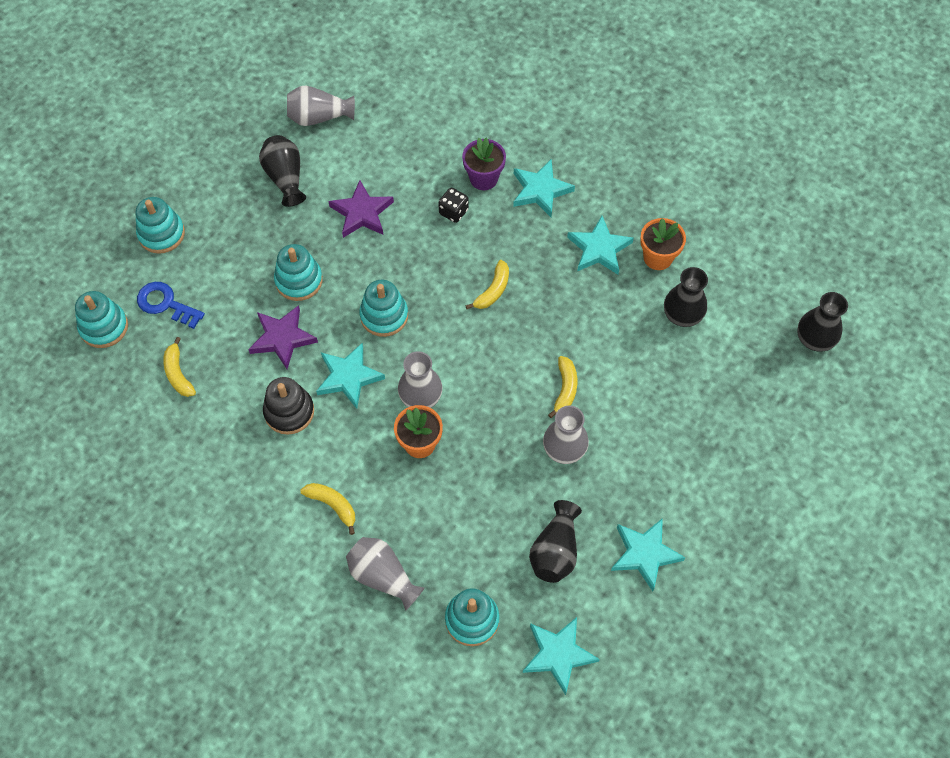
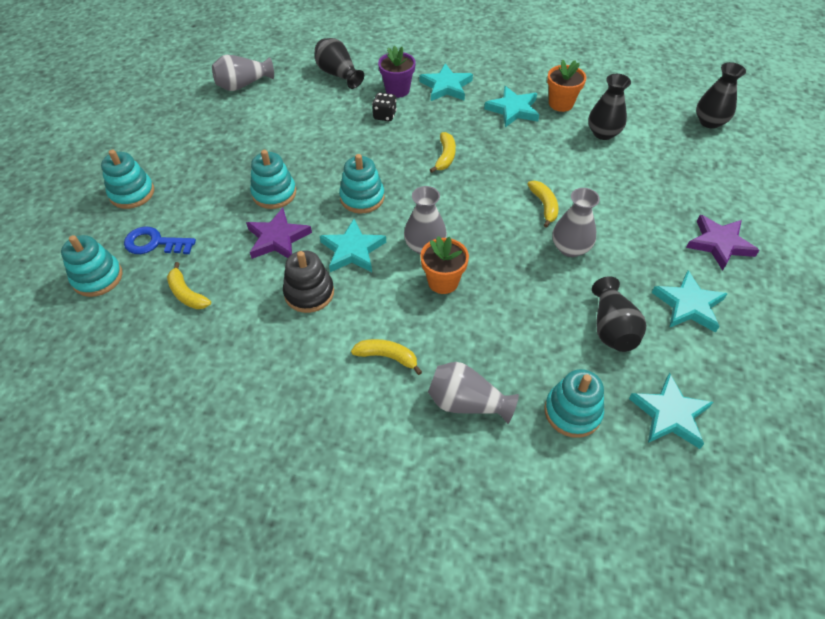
camera: 20 degrees left, 10 degrees down
black vase [259,135,306,207] -> black vase moved to [315,38,364,89]
purple star [328,180,394,238] -> purple star moved to [686,215,760,270]

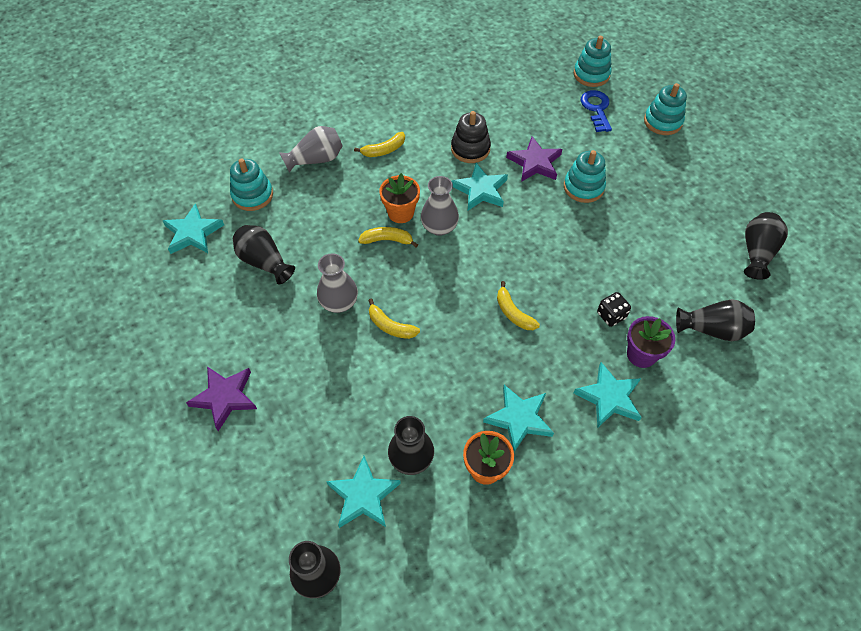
camera: 135 degrees right, 5 degrees up
blue key [124,227,196,254] -> blue key turned 60 degrees counterclockwise [581,90,612,132]
yellow banana [167,262,211,309] -> yellow banana moved to [358,227,418,247]
grey vase [212,55,274,91] -> black vase [744,212,788,280]
turquoise stacking toy [339,154,384,213] -> none
turquoise star [652,270,728,333] -> turquoise star moved to [326,456,401,528]

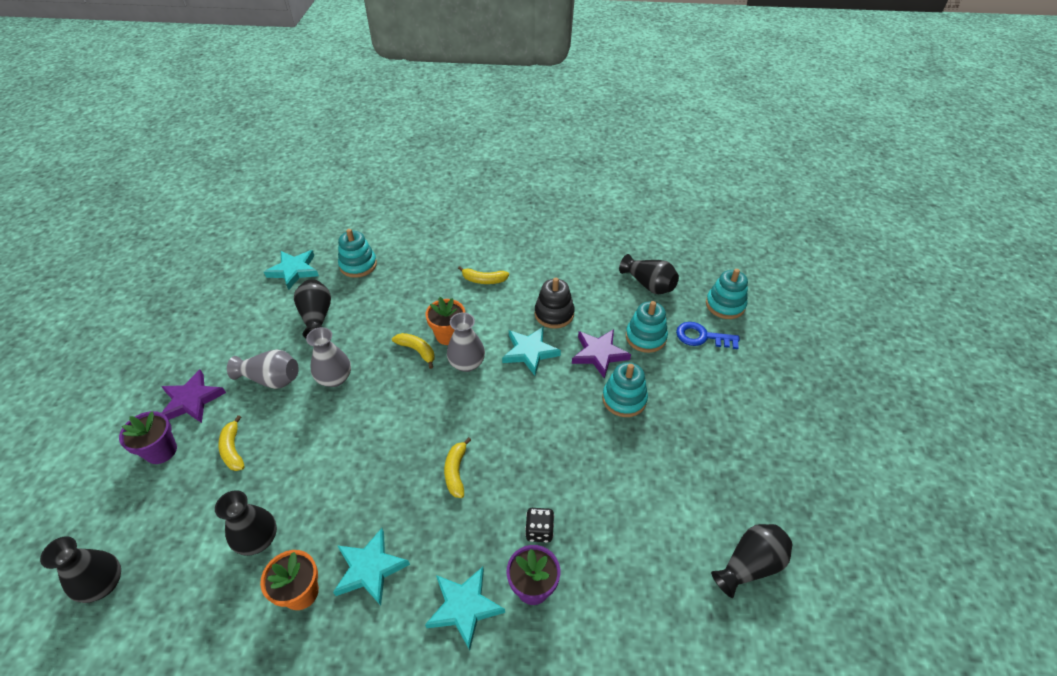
camera: 35 degrees right, 10 degrees down
grey vase [279,126,343,173] -> grey vase moved to [227,350,299,389]
turquoise star [326,456,401,528] -> none
yellow banana [368,298,420,339] -> yellow banana moved to [218,415,245,471]
blue key [581,90,612,132] -> blue key turned 105 degrees counterclockwise [676,322,740,349]
turquoise stacking toy [644,83,687,135] -> turquoise stacking toy moved to [626,301,668,353]
black vase [676,299,755,341] -> black vase moved to [619,254,679,294]
none -> purple flower pot [119,411,177,464]

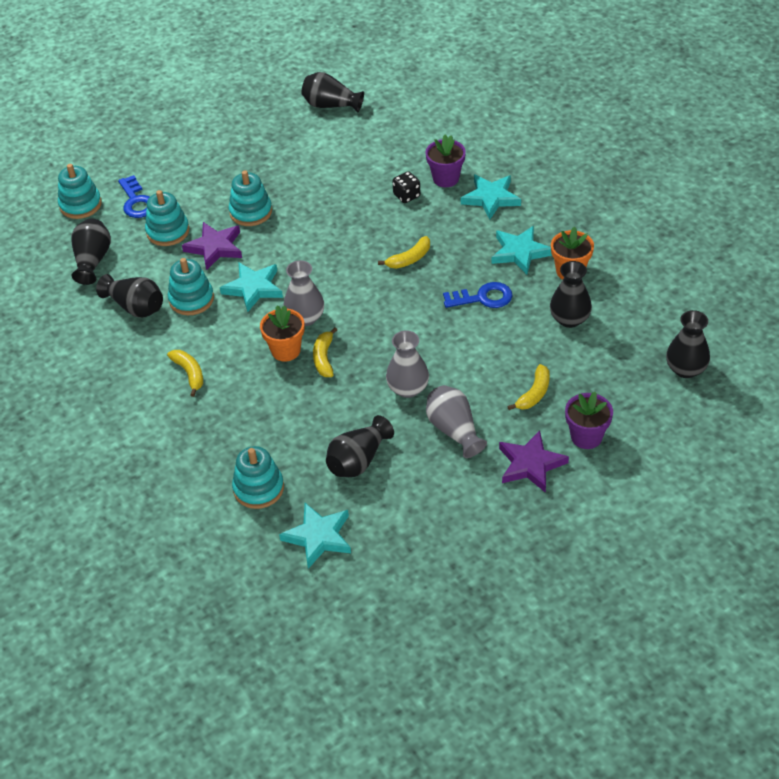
camera: 125 degrees left, 0 degrees up
black stacking toy [535,278,575,329] -> turquoise stacking toy [168,258,214,315]
none -> black vase [96,274,163,318]
none -> blue key [443,282,512,308]

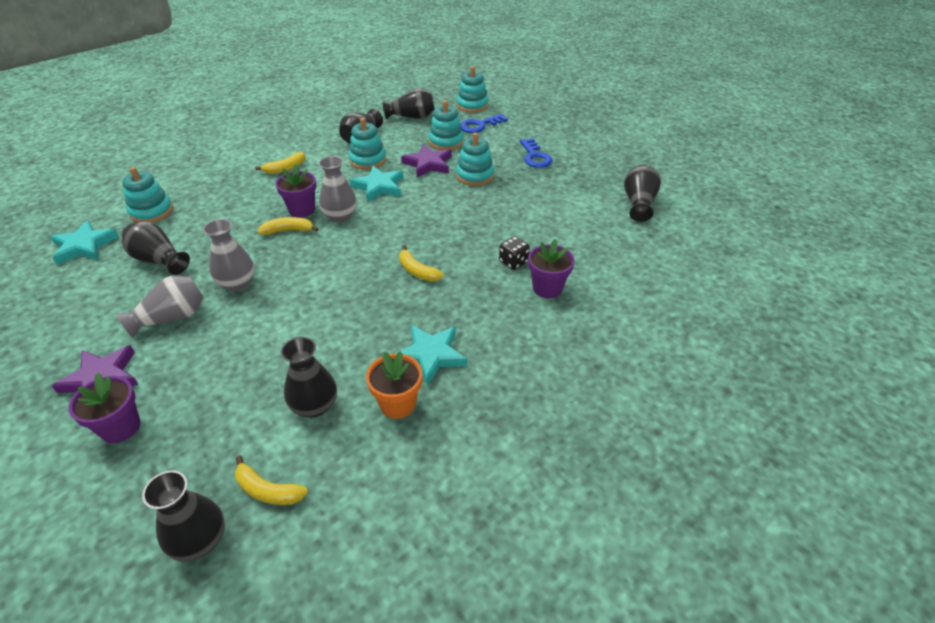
camera: 80 degrees right, 5 degrees down
orange flower pot [260,305,304,362] -> purple flower pot [275,164,316,217]
blue key [443,282,512,308] -> blue key moved to [520,138,552,168]
turquoise star [461,175,521,219] -> none
yellow banana [507,364,550,410] -> yellow banana moved to [235,455,308,505]

